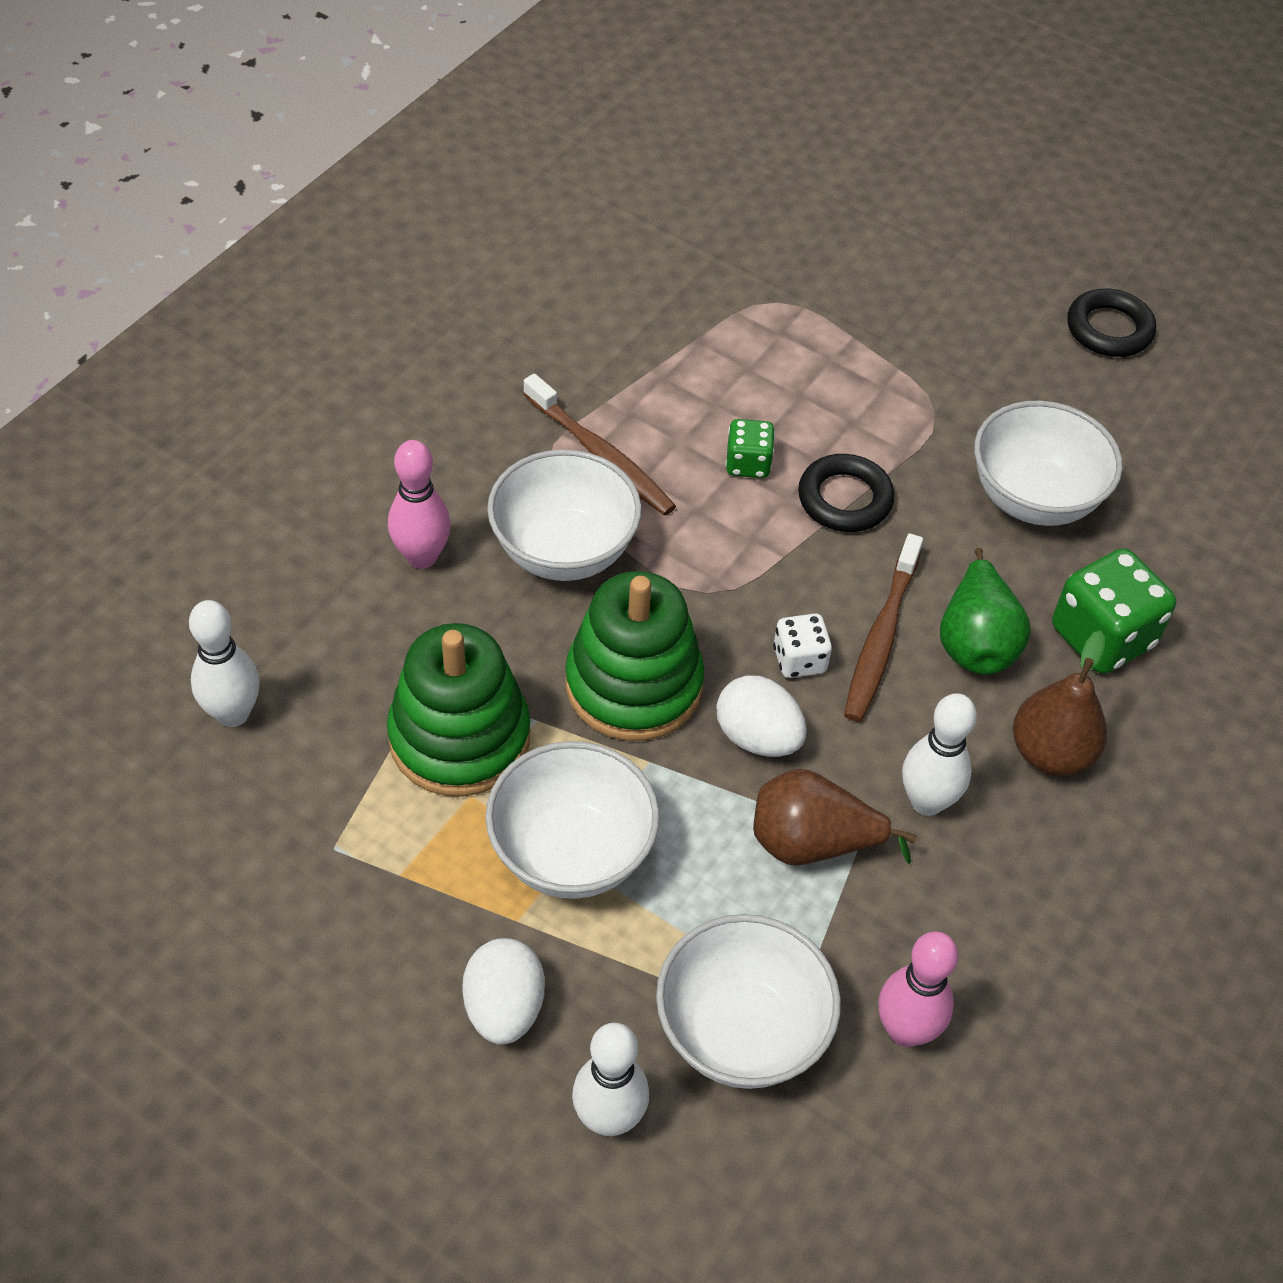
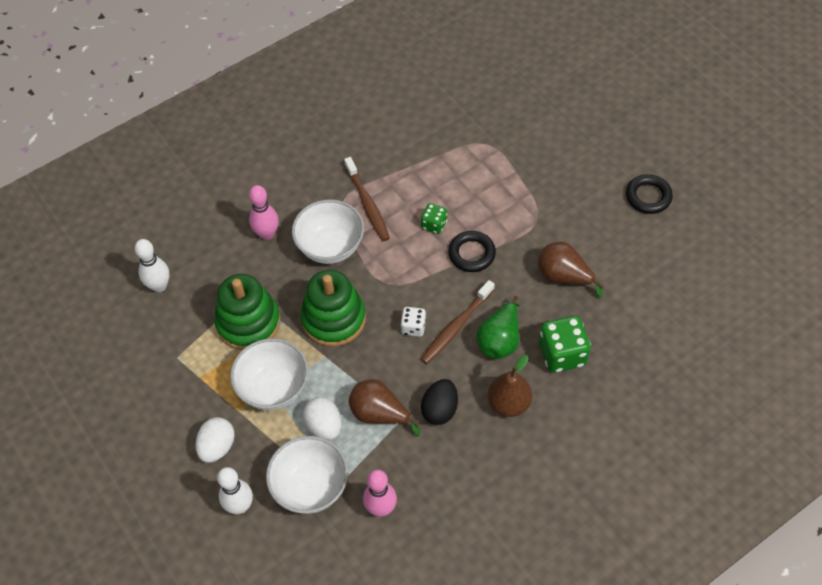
camera: 25 degrees right, 5 degrees up
white egg [716,675,807,757] -> white egg moved to [303,397,341,441]
white bowling pin [902,693,977,816] -> black egg [421,379,458,425]
white bowl [974,401,1123,526] -> brown pear [538,242,604,298]

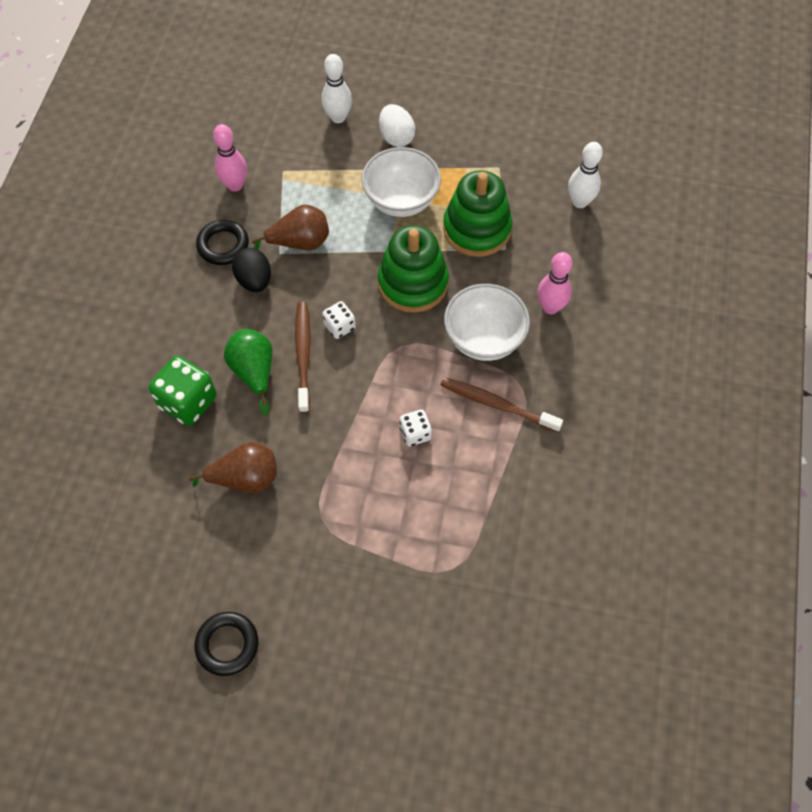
camera: 135 degrees right, 5 degrees up
white bowl [266,436,348,514] -> none
white egg [303,397,341,441] -> none
green dice [421,203,447,234] -> white dice [399,409,432,446]
black ring [448,231,496,272] -> black ring moved to [196,220,249,265]
brown pear [488,355,532,417] -> none

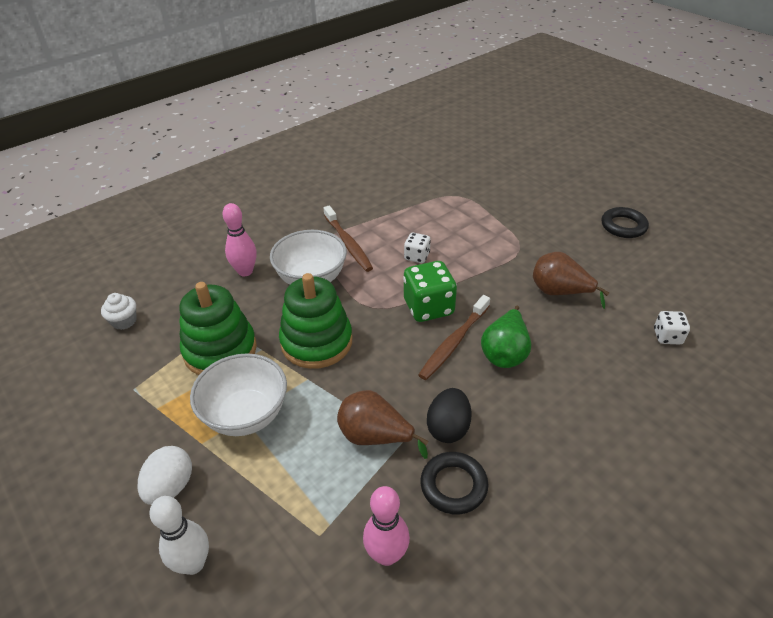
camera: 140 degrees left, 20 degrees down
green dice [148,356,217,426] -> green dice moved to [403,261,457,322]
white dice [322,301,356,339] -> white dice moved to [654,311,690,345]
white bowling pin [568,142,603,208] -> white cupcake [101,293,136,330]

